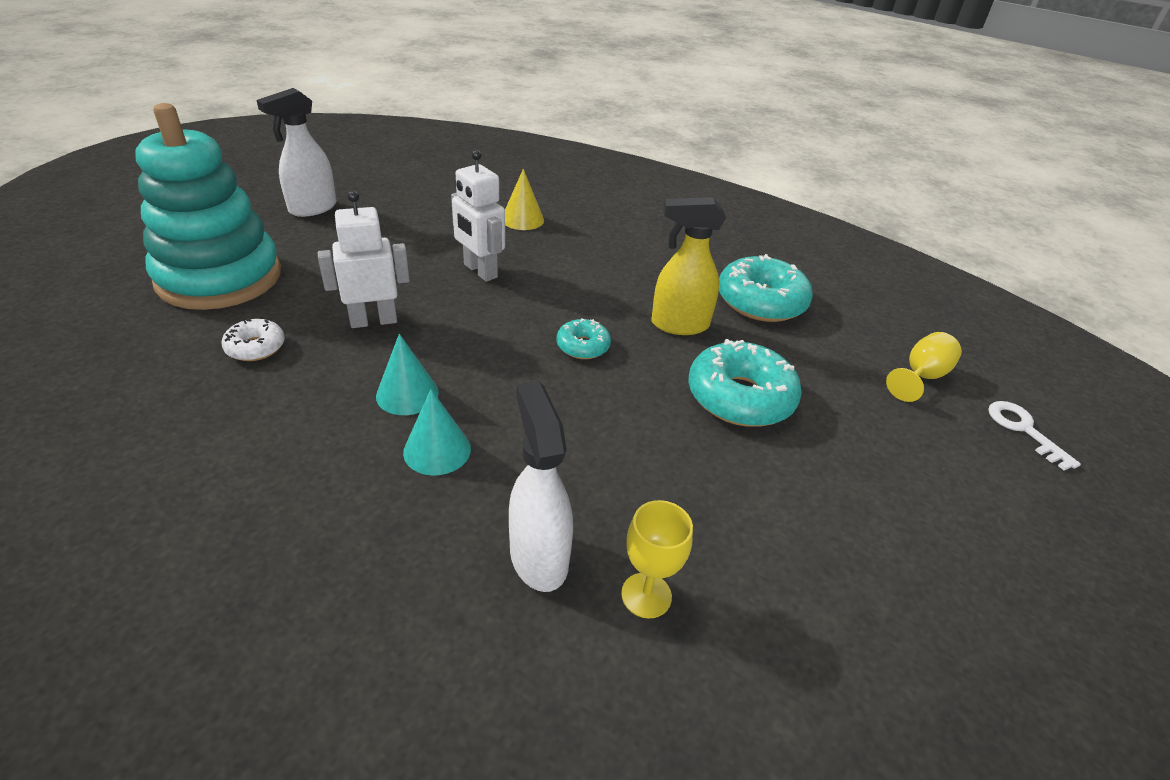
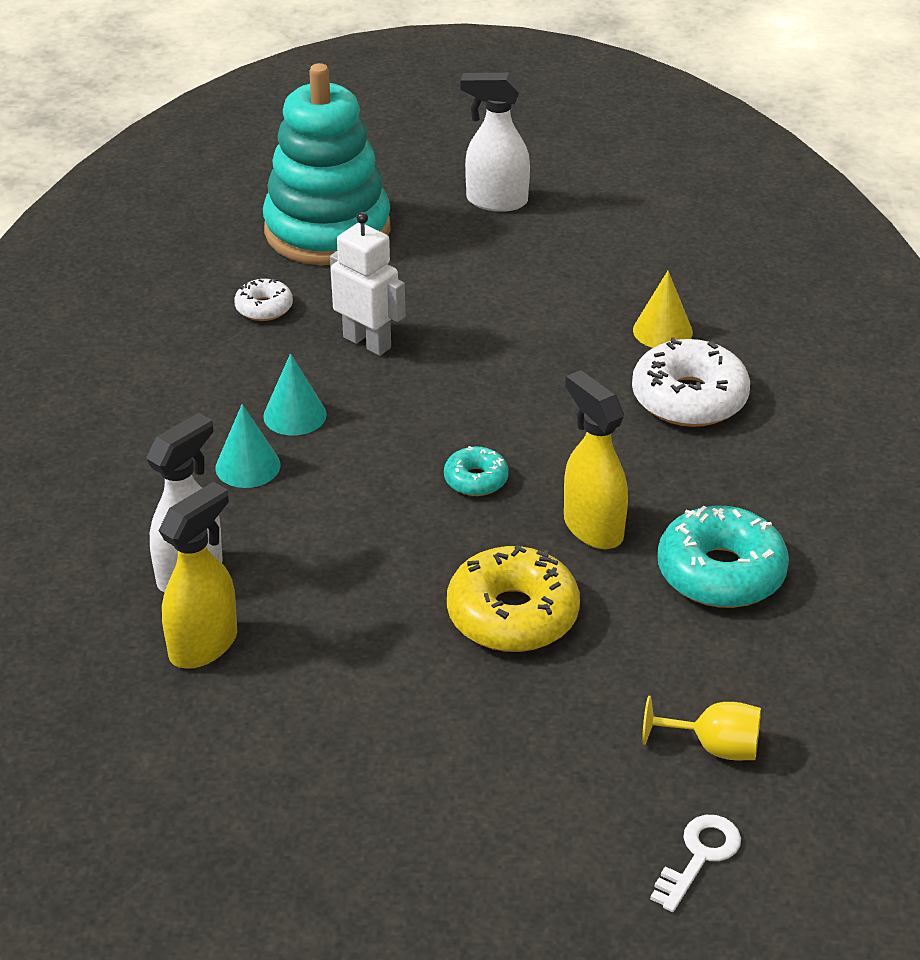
camera: 60 degrees right, 0 degrees up
white robot [451,150,505,282] -> none
yellow goblet [621,500,693,618] -> yellow spray bottle [158,482,237,669]
turquoise donut [688,339,802,427] -> yellow donut [447,545,580,652]
none -> white donut [632,338,750,427]

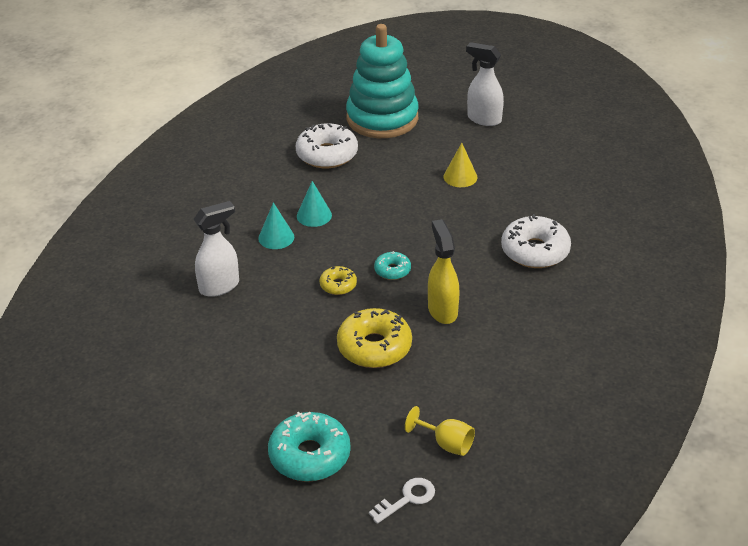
camera: 20 degrees right, 0 degrees up
yellow spray bottle [158,482,237,669] -> none
white donut [234,279,293,321] -> white donut [296,123,358,168], size x1.90
white robot [330,212,405,356] -> none
yellow cone [633,271,693,348] -> yellow cone moved to [443,143,477,187]
turquoise donut [657,506,789,608] -> turquoise donut moved to [268,411,351,482]
none -> yellow donut [320,266,357,295]

